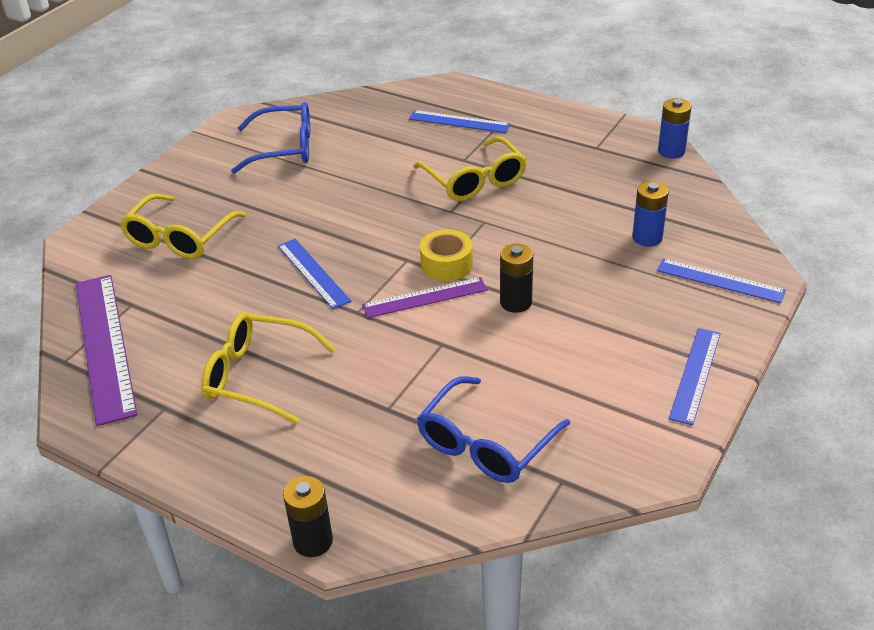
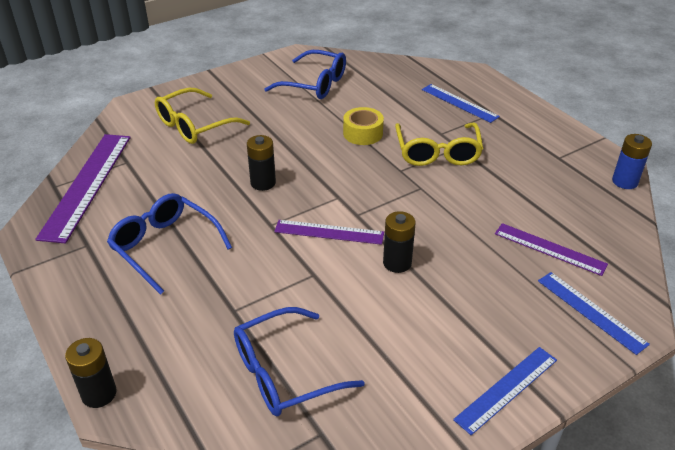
camera: 25 degrees right, 0 degrees up
yellow glasses [201,313,336,424] -> blue glasses [107,193,232,295]
blue ruler [278,239,351,309] -> black battery [247,135,276,191]
yellow tape [420,229,473,281] -> yellow tape moved to [343,107,384,145]
blue battery [632,181,669,247] -> purple ruler [495,223,608,276]

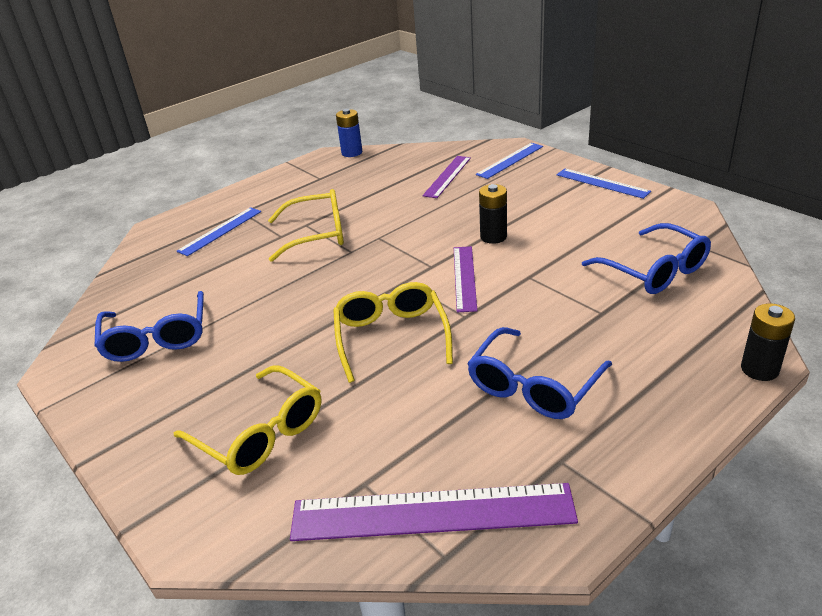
camera: 95 degrees left, 5 degrees down
black battery [247,135,276,191] -> yellow glasses [333,282,453,383]
blue glasses [264,50,346,99] -> blue glasses turned 150 degrees clockwise [94,291,204,362]
yellow tape [343,107,384,145] -> none

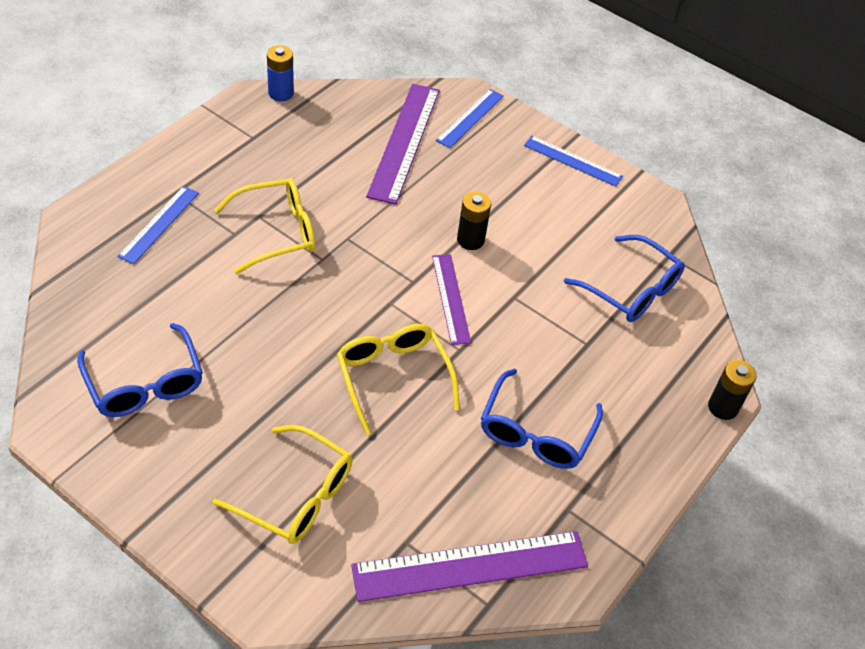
camera: 20 degrees left, 15 degrees up
purple ruler [423,156,471,198] -> purple ruler [366,84,440,205], size x1.70

